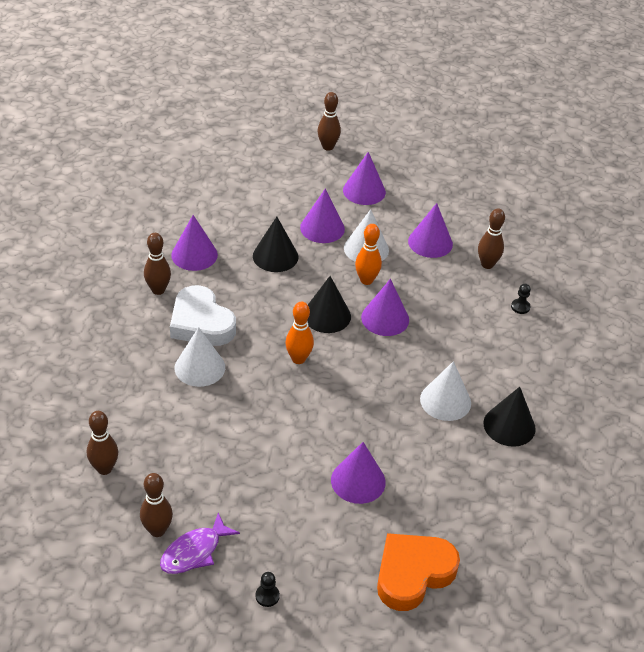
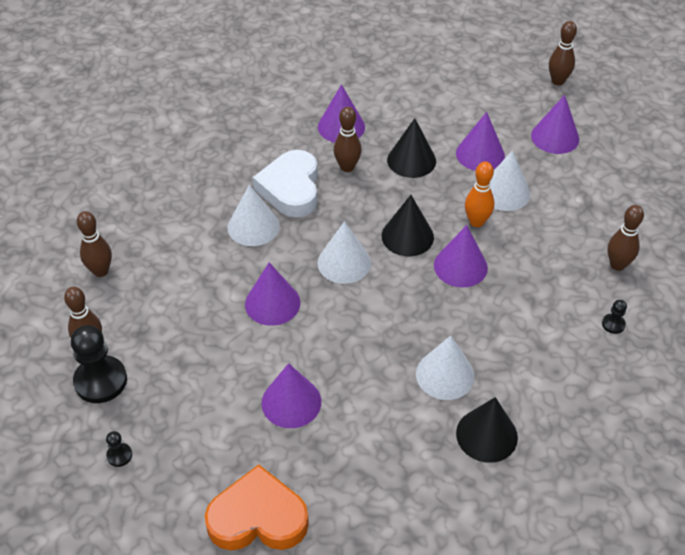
camera: 40 degrees right, 5 degrees up
brown bowling pin [144,233,171,295] -> brown bowling pin moved to [334,107,362,172]
purple fish [160,512,240,574] -> black pawn [71,325,127,403]
orange bowling pin [285,302,314,364] -> white cone [318,221,371,284]
purple cone [408,203,453,258] -> purple cone moved to [245,262,300,326]

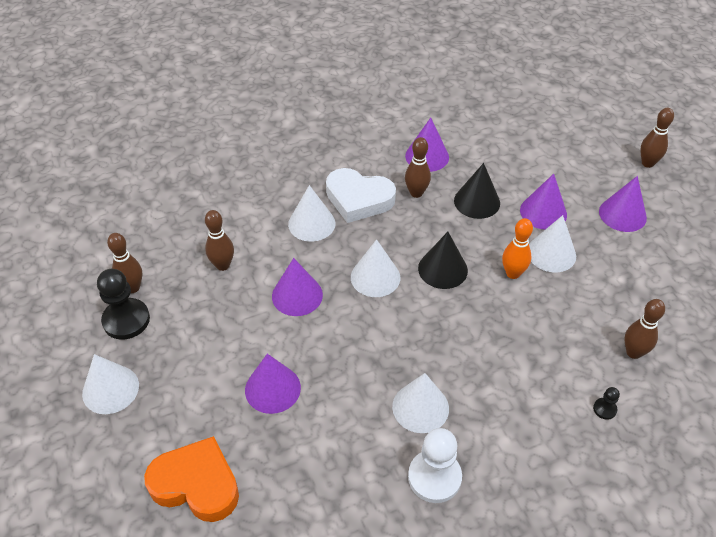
camera: 20 degrees right, 0 degrees up
brown bowling pin [77,211,112,277] -> brown bowling pin moved to [205,210,234,271]
black pawn [106,431,132,467] -> white cone [82,354,139,414]
white heart [253,150,318,217] -> white heart turned 90 degrees counterclockwise [326,168,396,223]
purple cone [434,225,488,287] -> none
black cone [456,397,518,463] -> white pawn [408,428,462,503]

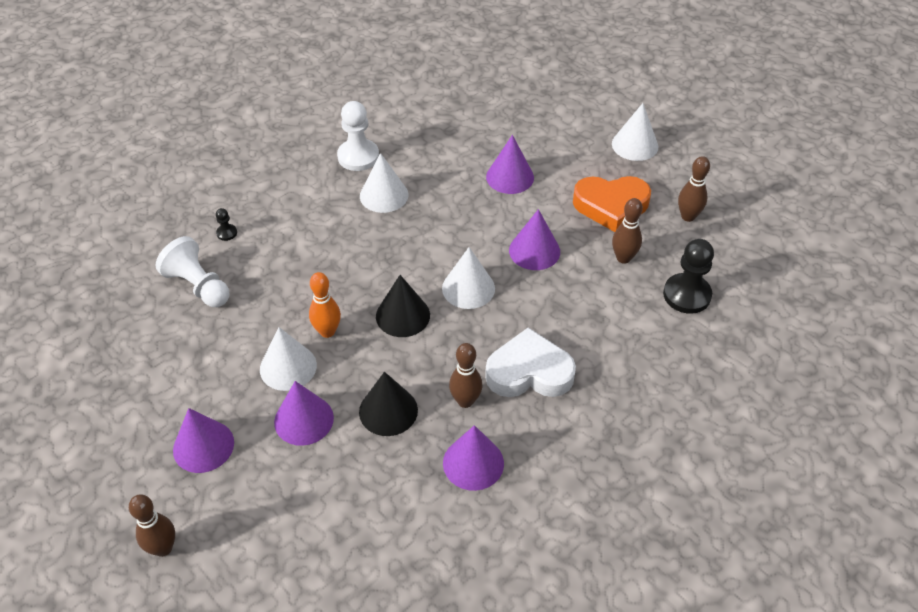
camera: 160 degrees right, 0 degrees up
black pawn [97,269,150,340] -> black pawn moved to [663,239,714,314]
orange heart [144,436,239,522] -> orange heart moved to [573,176,651,232]
white cone [288,185,335,242] -> none
brown bowling pin [624,299,665,359] -> white pawn [156,236,229,307]

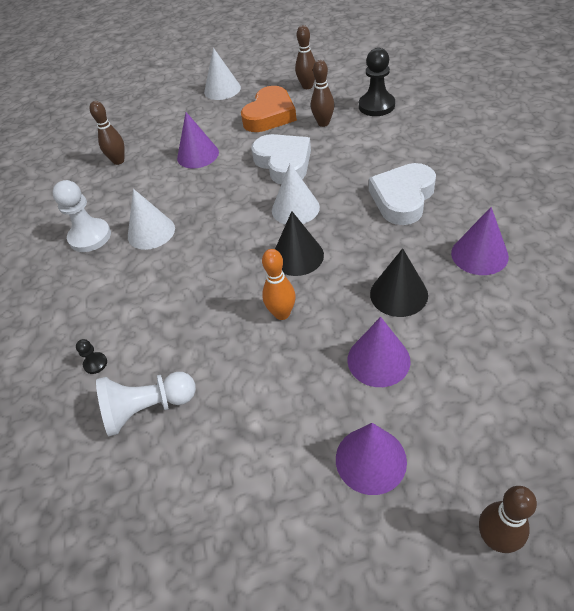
camera: 55 degrees left, 0 degrees up
white cone [260,327,317,391] -> none
brown bowling pin [449,343,483,408] -> brown bowling pin moved to [90,101,125,165]
purple cone [509,209,560,270] -> white heart [251,134,311,184]

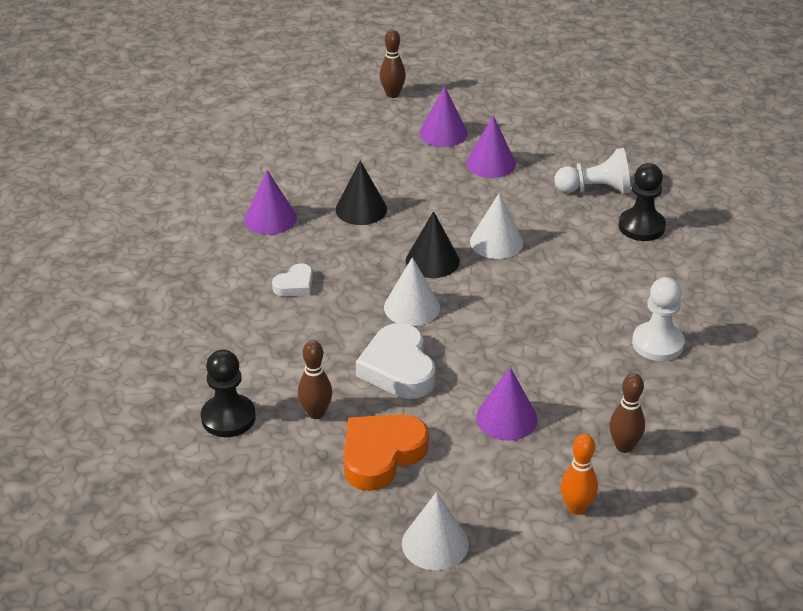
camera: 170 degrees left, 10 degrees down
black pawn [76,339,107,374] -> black pawn [618,163,666,241], size x2.19
white cone [128,189,175,250] -> white cone moved to [470,193,523,259]
orange bowling pin [262,249,296,320] -> orange bowling pin moved to [561,434,598,515]
brown bowling pin [295,25,316,89] -> none
purple cone [348,317,411,387] -> purple cone moved to [466,116,516,178]
white heart [369,163,436,225] -> white heart [272,263,313,296], size x0.54

